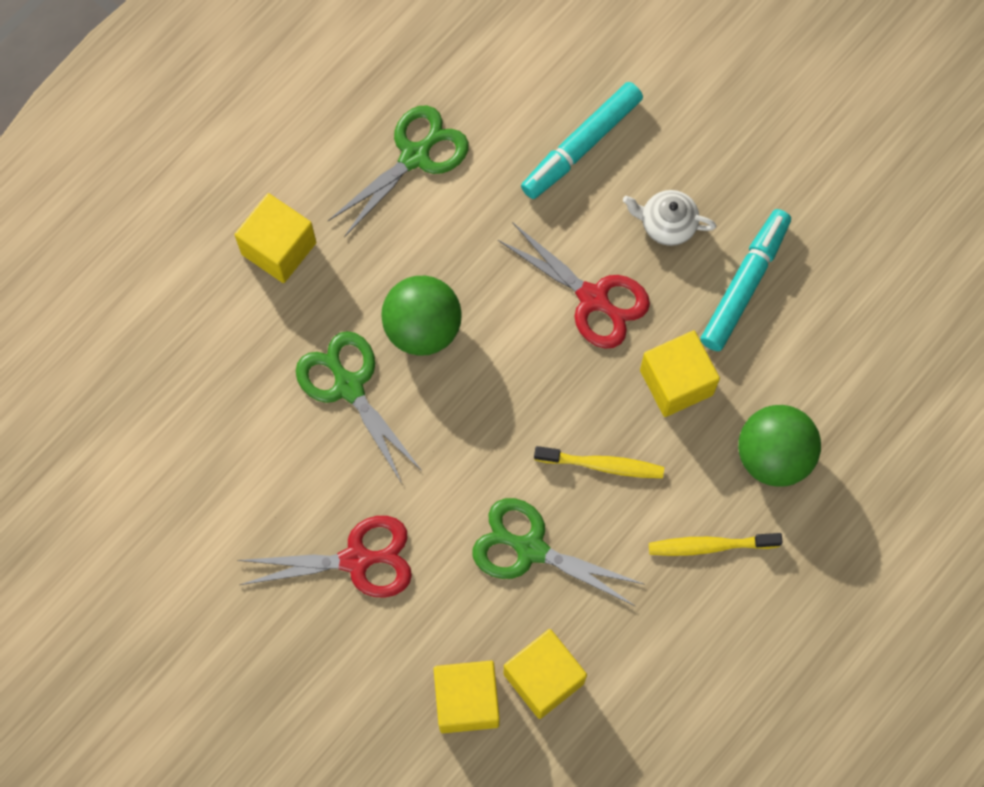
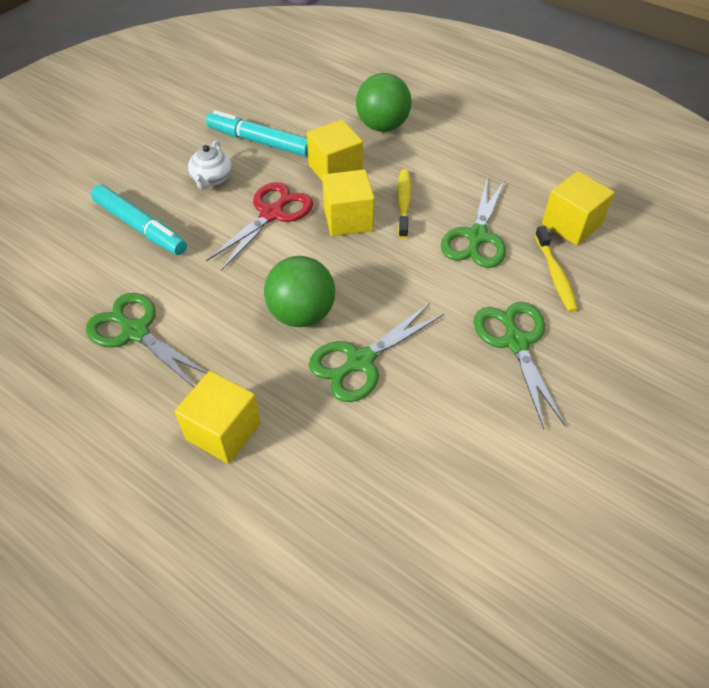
camera: 95 degrees left, 20 degrees down
red scissors [237,516,412,598] -> green scissors [474,302,566,429]
yellow cube [434,661,500,733] -> yellow cube moved to [322,169,375,236]
yellow toothbrush [649,533,782,556] -> yellow toothbrush moved to [535,226,578,312]

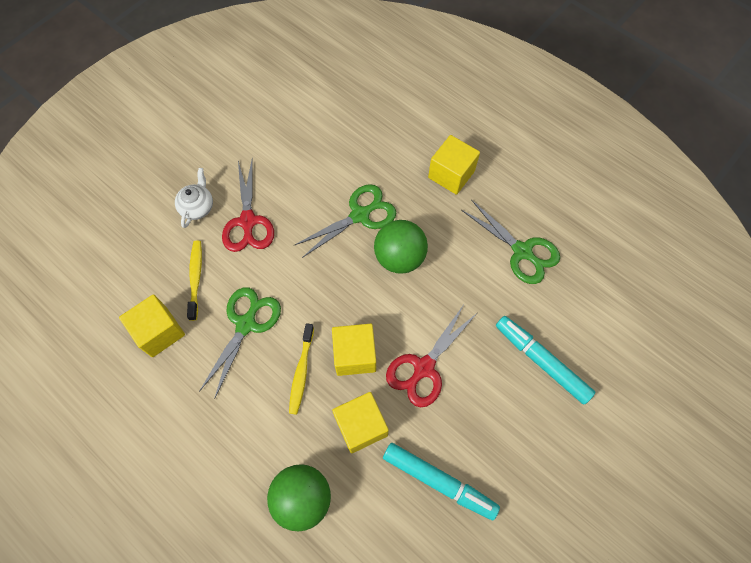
camera: 175 degrees left, 15 degrees up
white teapot [188,140,232,190] -> white teapot moved to [175,168,213,228]
green scissors [474,302,566,429] -> red scissors [222,160,274,252]

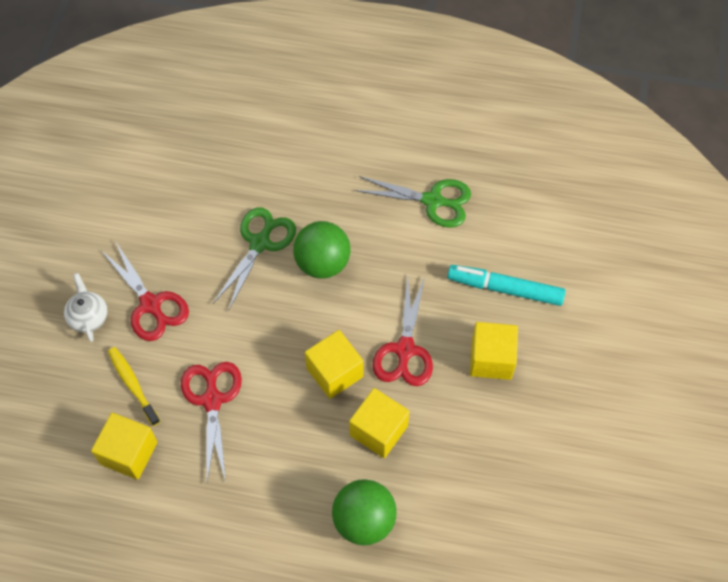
camera: 30 degrees left, 5 degrees down
green scissors [199,287,281,399] -> red scissors [181,362,242,482]
yellow toothbrush [289,323,314,415] -> none
turquoise marker [383,443,500,520] -> none
yellow cube [428,135,480,195] -> yellow cube moved to [470,322,518,380]

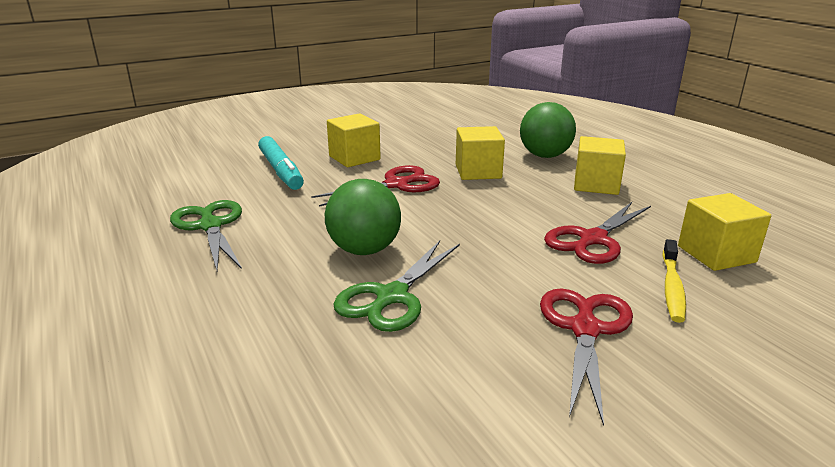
camera: 130 degrees left, 35 degrees down
white teapot [64,273,108,342] -> none
green scissors [213,207,296,311] -> green scissors turned 45 degrees counterclockwise [333,241,460,332]
yellow cube [305,330,363,399] -> yellow cube moved to [574,136,626,195]

